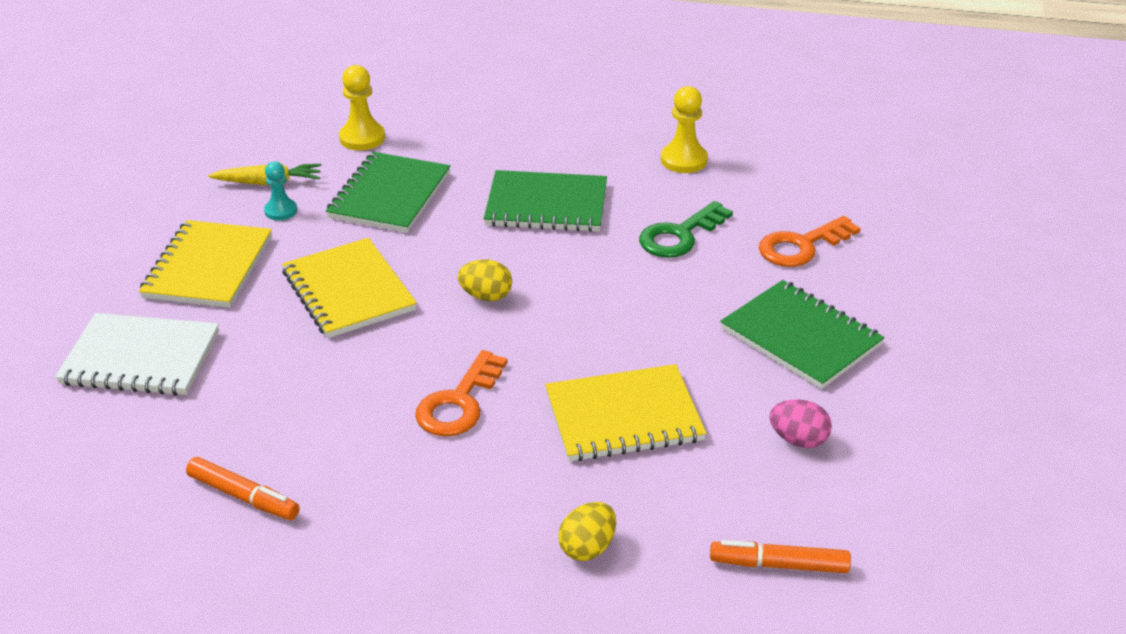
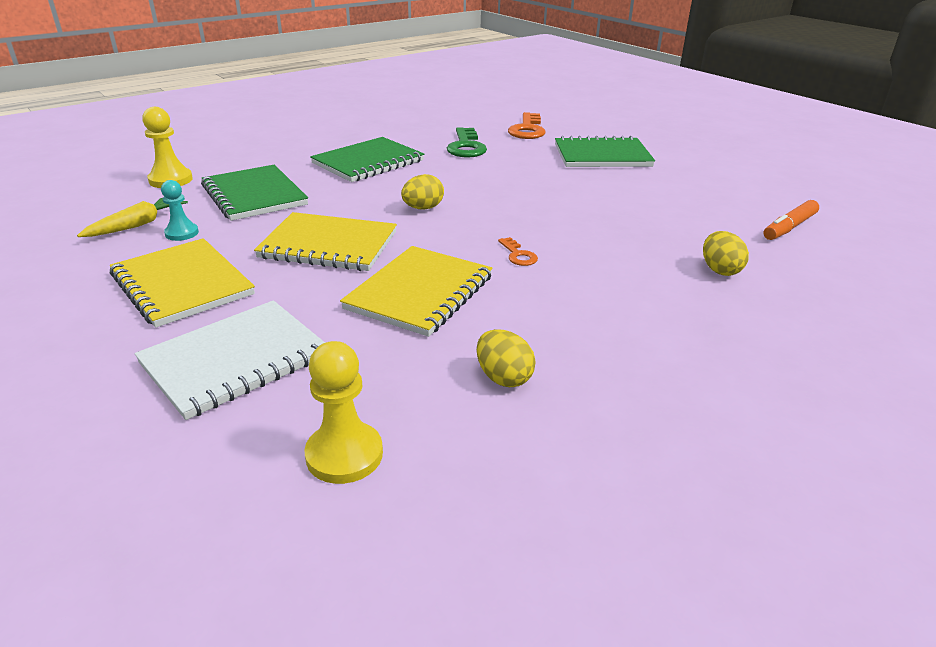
camera: 50 degrees left, 5 degrees down
orange marker [186,457,300,520] -> yellow egg [477,329,536,387]
orange key [415,350,507,437] -> orange key [498,237,538,266], size x0.53
yellow notebook [545,364,706,461] -> yellow notebook moved to [340,246,493,337]
yellow pawn [661,86,708,173] -> yellow pawn moved to [304,341,383,484]
pink egg [769,400,832,448] -> none

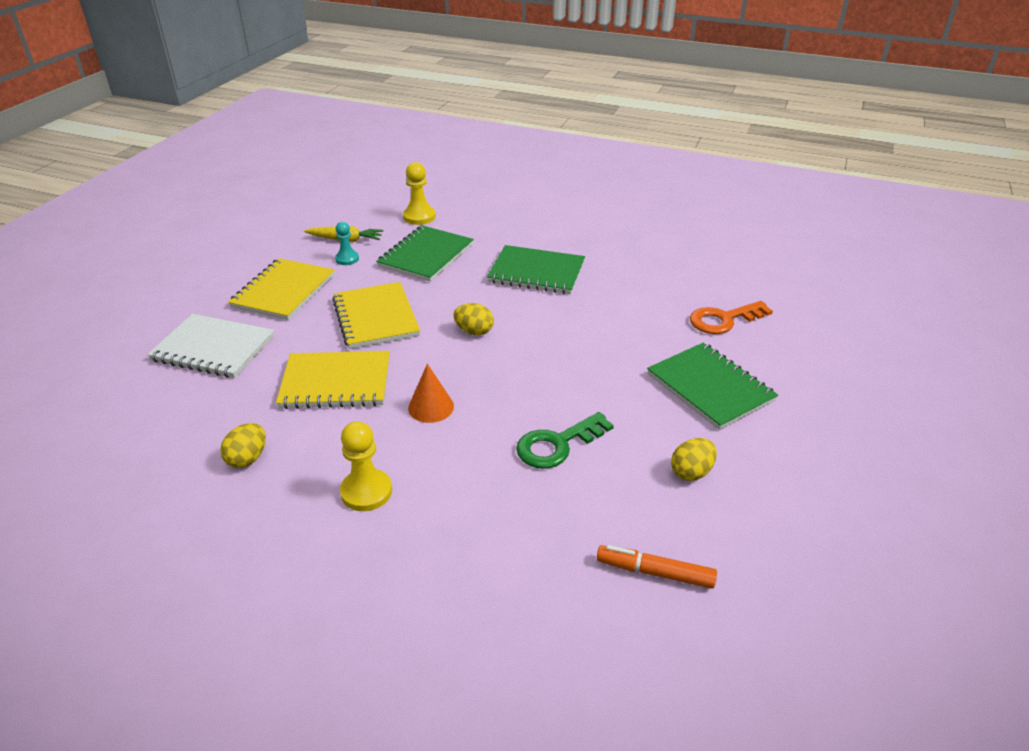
camera: 60 degrees right, 5 degrees up
yellow pawn [304,341,383,484] -> yellow pawn moved to [340,421,392,511]
green key [447,127,487,158] -> green key moved to [516,412,614,469]
orange key [498,237,538,266] -> orange cone [408,364,454,423]
yellow egg [703,231,749,276] -> yellow egg moved to [671,438,717,481]

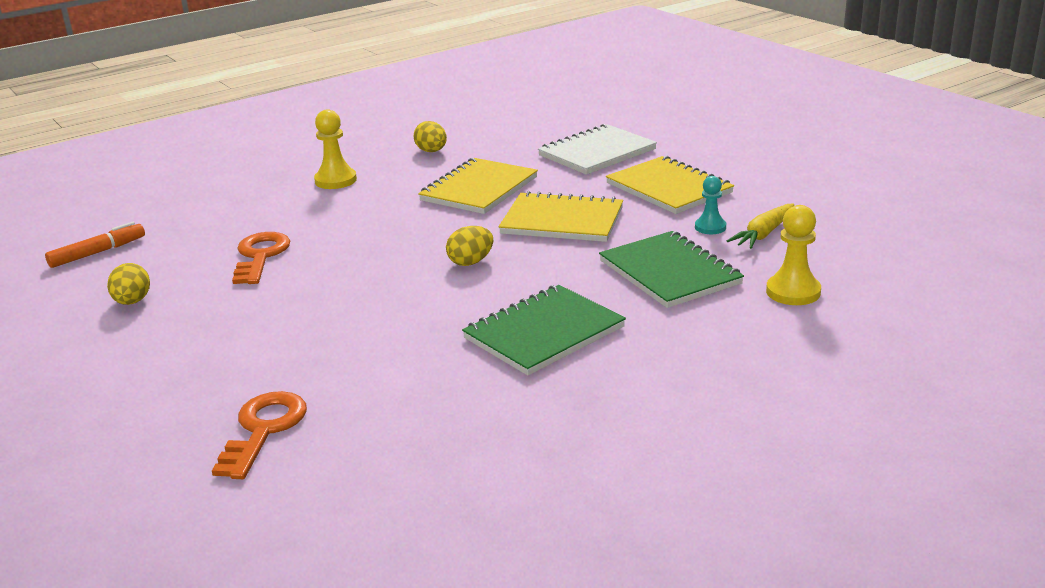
camera: 125 degrees right, 10 degrees down
orange cone [408,364,454,423] -> none
green key [516,412,614,469] -> orange key [232,232,290,284]
green notebook [647,343,778,430] -> none

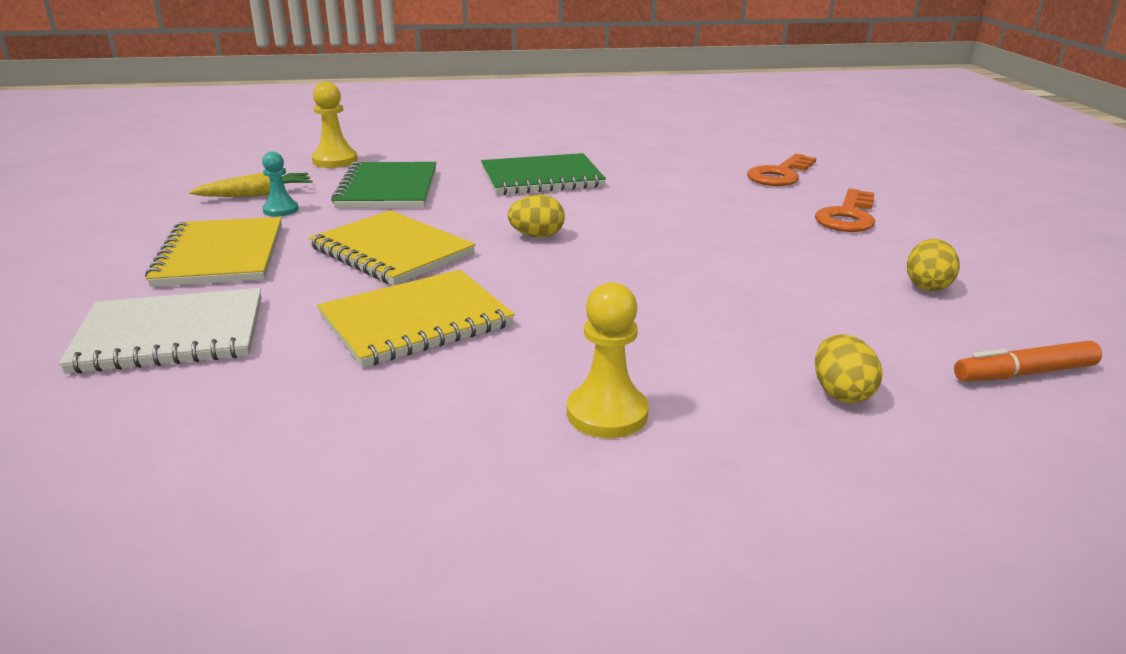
camera: 155 degrees left, 0 degrees up
orange key [232,232,290,284] -> orange key moved to [815,189,875,232]
yellow egg [413,121,447,152] -> yellow egg moved to [815,334,882,403]

